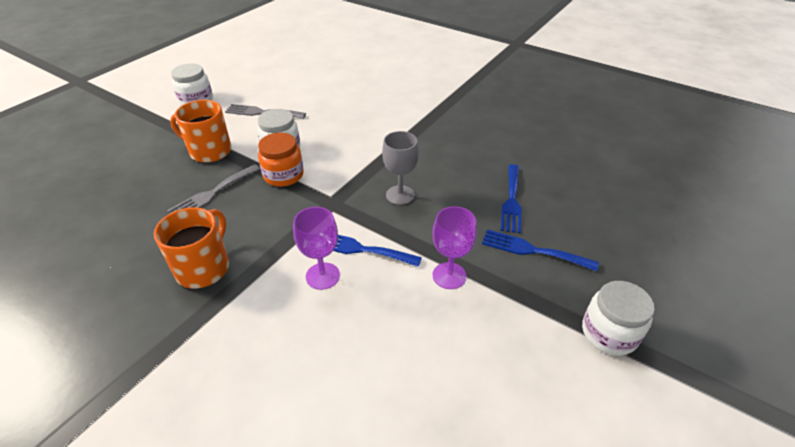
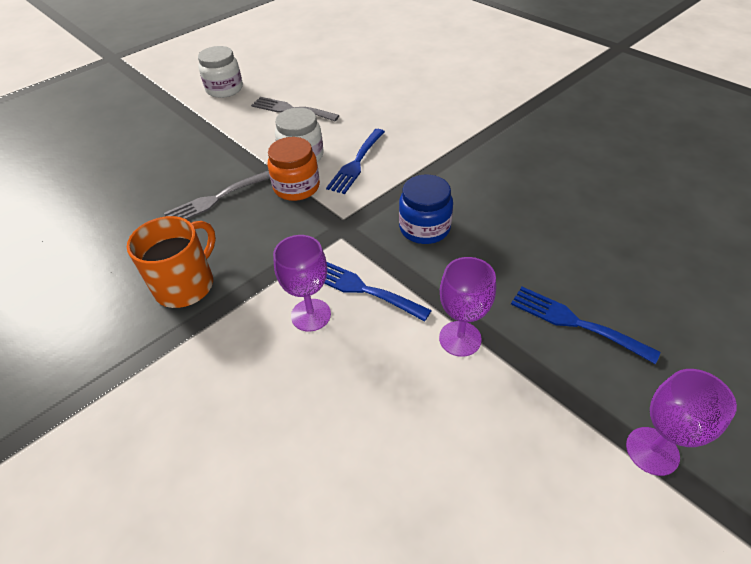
camera: 15 degrees right, 5 degrees up
orange mug [170,100,232,163] -> none
grey goblet [382,131,419,205] -> blue jar [399,174,453,244]
blue fork [500,164,522,234] -> blue fork moved to [326,129,385,194]
white jar [582,281,655,356] -> purple goblet [626,369,737,476]

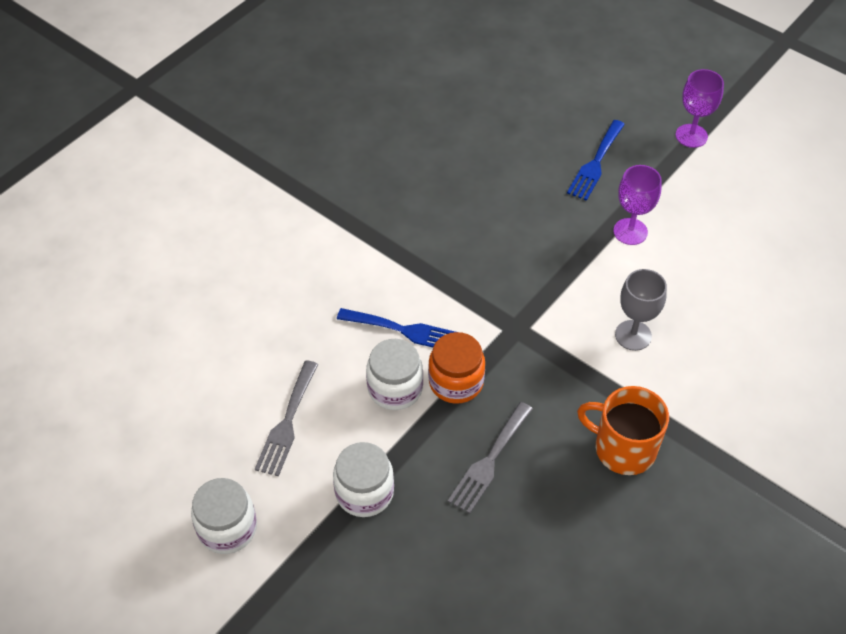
camera: 100 degrees left, 5 degrees up
grey fork [164,171,270,220] -> grey fork turned 75 degrees clockwise [448,402,533,514]
purple goblet [273,235,331,332] -> grey goblet [615,269,667,351]
blue fork [324,262,432,322] -> none
blue jar [399,174,453,244] -> none
none -> white jar [333,442,394,517]

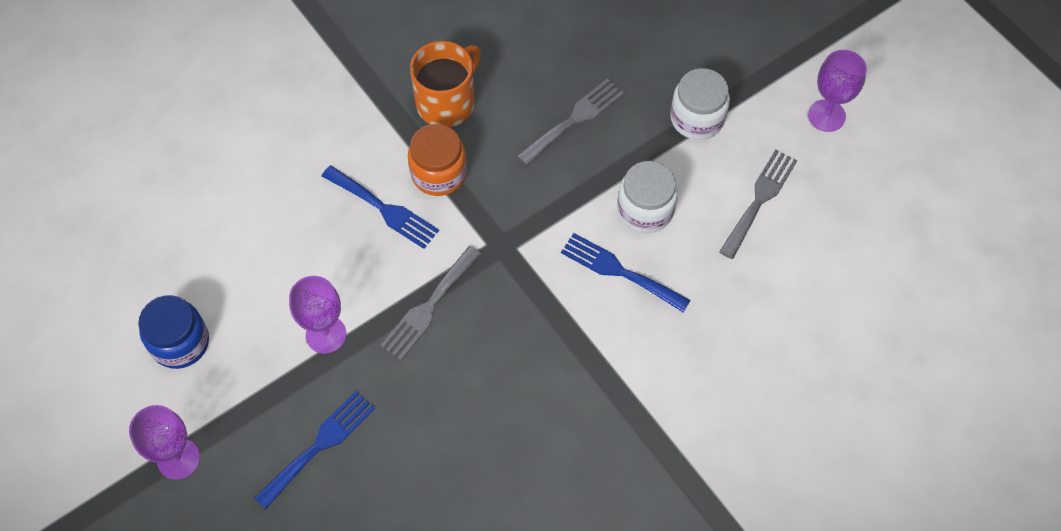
camera: 165 degrees left, 10 degrees up
white jar [191,478,257,554] -> purple goblet [808,50,867,132]
orange jar [428,332,485,404] -> orange jar moved to [408,124,467,196]
orange mug [577,386,669,475] -> orange mug turned 90 degrees counterclockwise [410,41,481,127]
grey goblet [615,269,667,351] -> blue fork [322,166,439,249]
none -> blue jar [138,295,209,369]
none -> grey fork [380,246,481,360]

